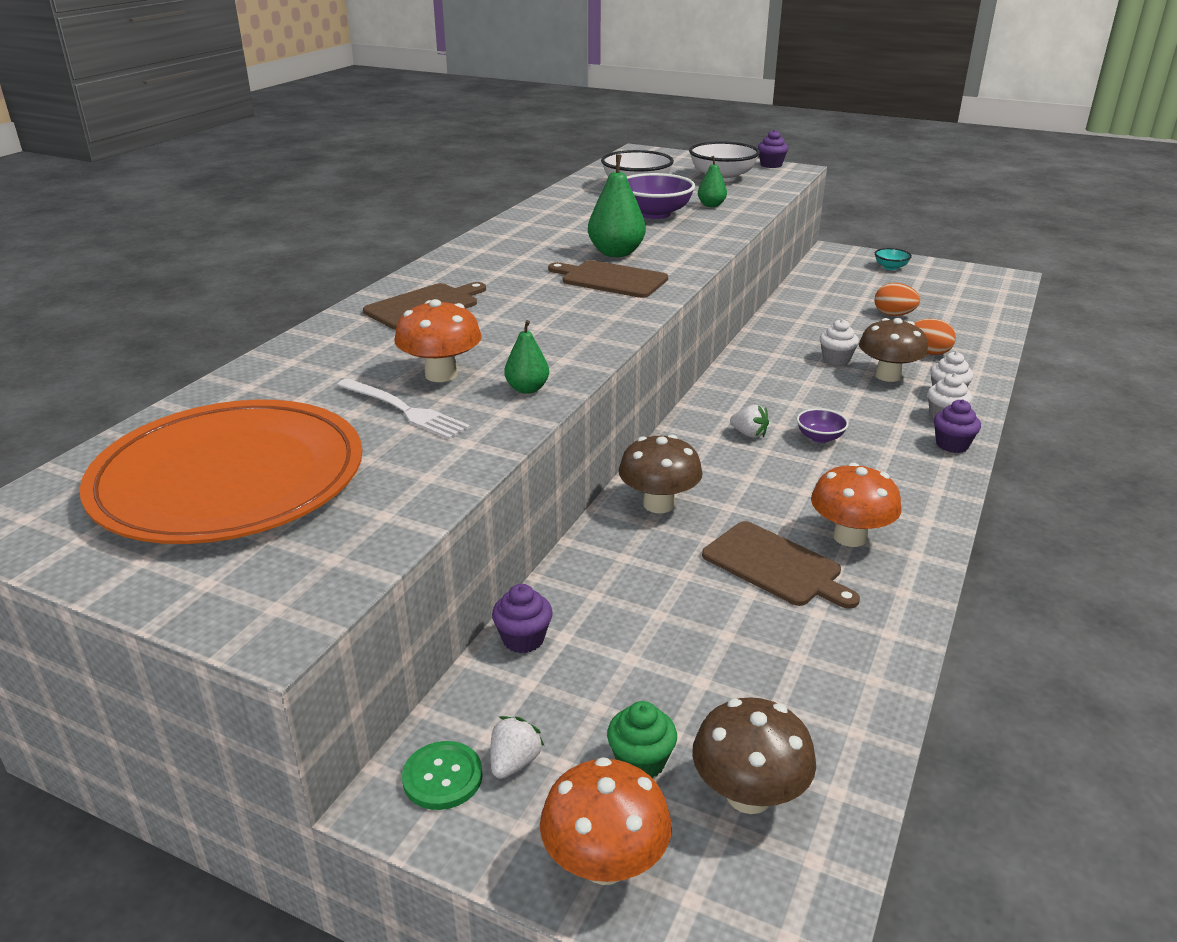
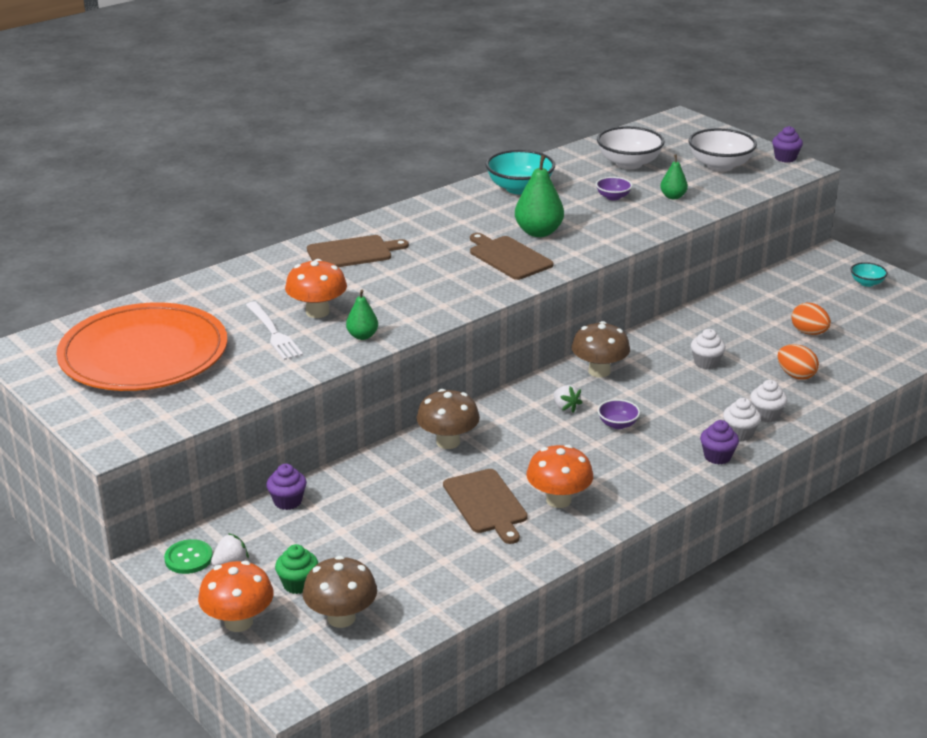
camera: 25 degrees right, 0 degrees up
purple bowl [626,173,695,219] -> purple bowl [596,177,632,200], size x0.52
brown mushroom [859,318,928,382] -> brown mushroom moved to [572,321,630,378]
none -> turquoise bowl [485,150,555,195]

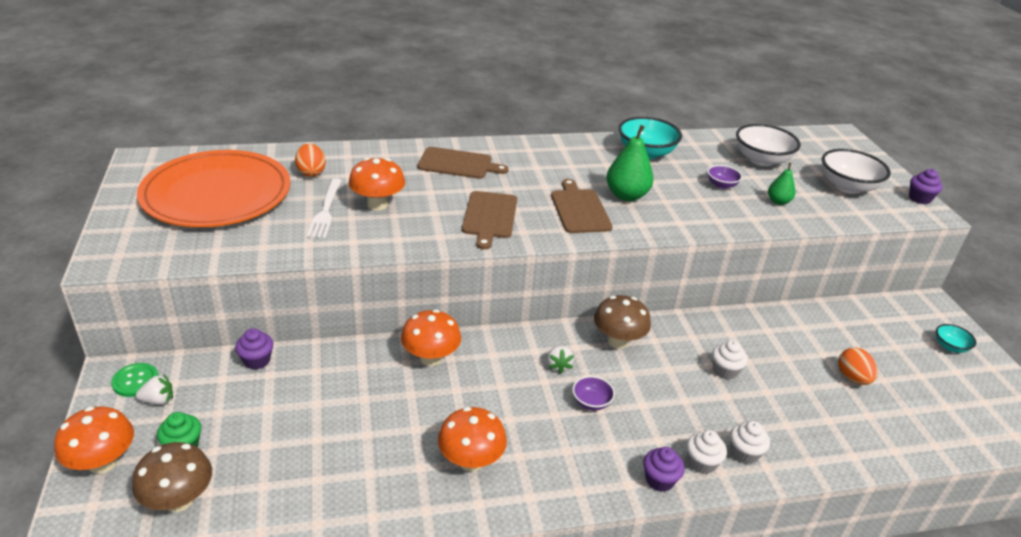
camera: 25 degrees right, 5 degrees up
green pear [346,290,378,340] -> none
brown mushroom [417,389,480,449] -> orange mushroom [401,309,461,366]
brown cutting board [443,469,528,544] -> brown cutting board moved to [462,191,517,250]
orange egg [777,344,819,380] -> orange egg moved to [295,143,326,177]

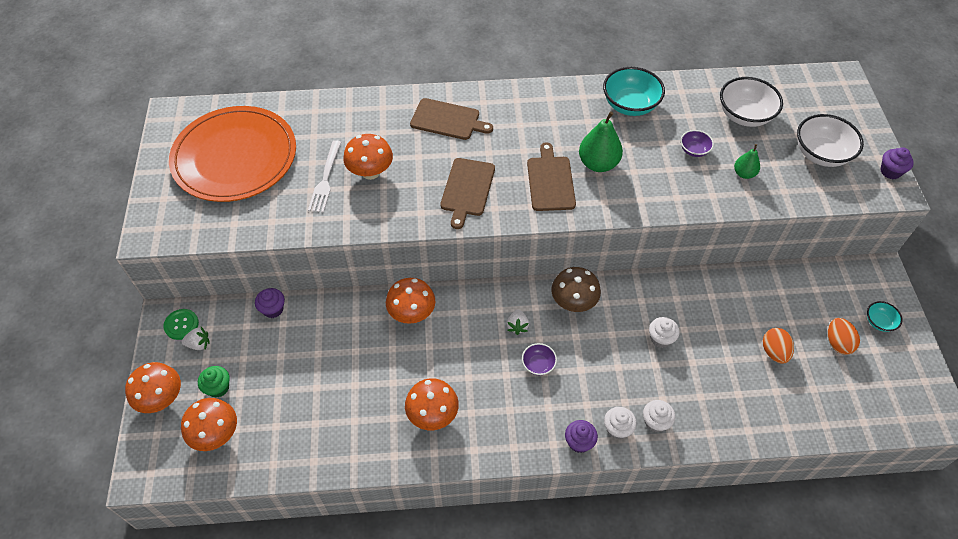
camera: 10 degrees right, 20 degrees up
brown mushroom [132,442,212,512] -> orange mushroom [181,398,237,451]
orange egg [295,143,326,177] -> orange egg moved to [828,318,860,355]

